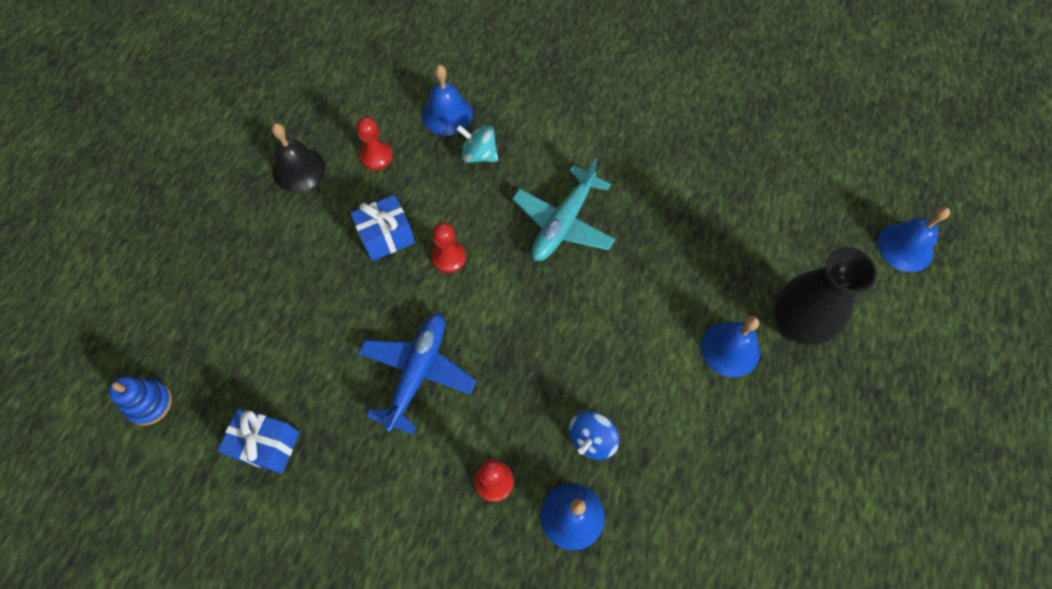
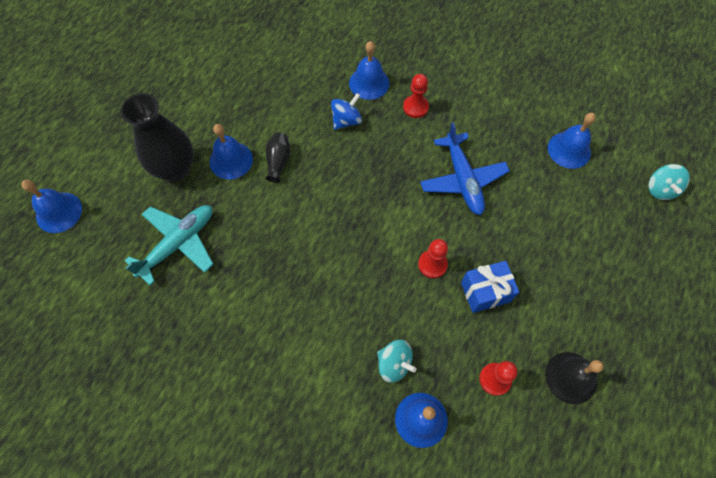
camera: 170 degrees left, 0 degrees up
blue stacking toy [109,377,172,425] -> turquoise spinning top [648,164,690,200]
blue gift [218,408,300,474] -> blue bell [548,113,596,169]
blue plane [358,313,476,434] -> blue plane turned 45 degrees counterclockwise [420,122,510,215]
turquoise plane [512,158,615,261] -> turquoise plane moved to [124,205,214,285]
none -> black vase [265,132,291,183]

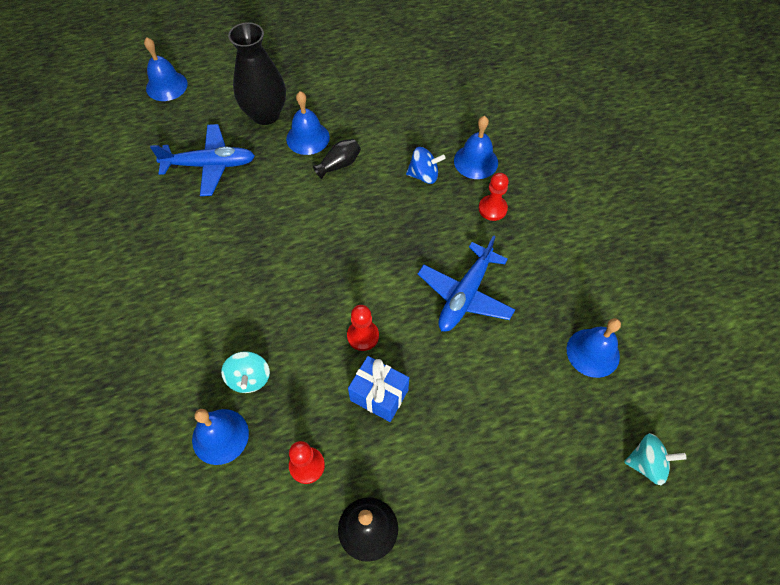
camera: 45 degrees right, 5 degrees down
turquoise plane [124,205,214,285] -> blue plane [150,124,255,196]
turquoise spinning top [648,164,690,200] -> turquoise spinning top turned 135 degrees counterclockwise [624,433,687,485]

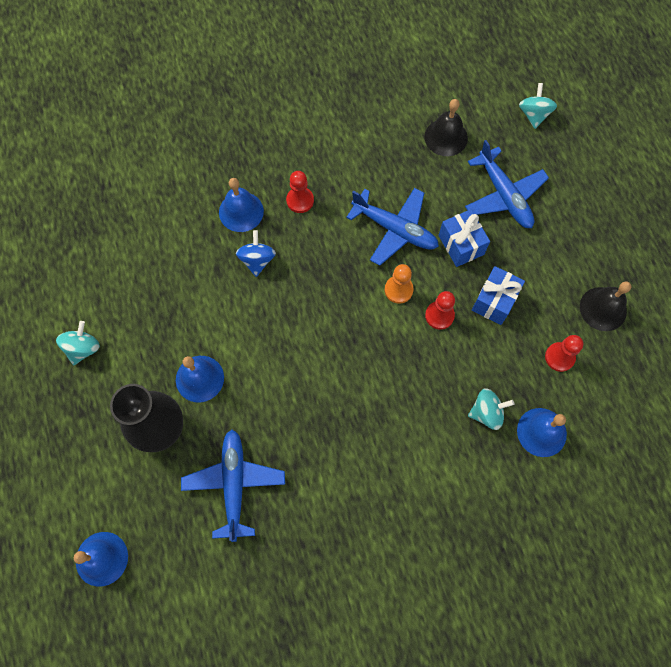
camera: 90 degrees left, 10 degrees up
black vase [313,139,361,179] -> none
blue bell [567,318,621,378] -> black bell [425,99,468,156]
none -> turquoise spinning top [56,321,100,365]
none -> orange pawn [385,264,414,304]
none -> blue gift [438,209,490,267]
none -> blue plane [465,140,549,228]

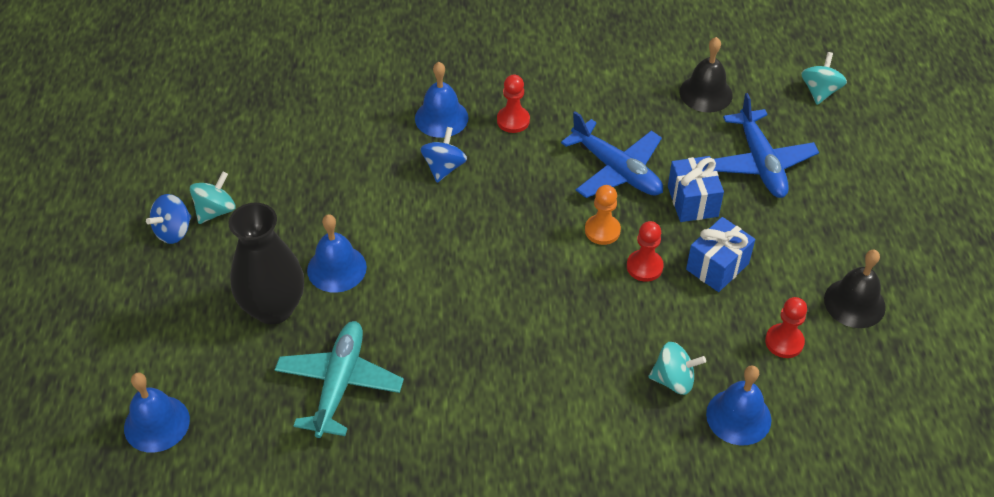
camera: 15 degrees right, 20 degrees down
blue plane [181,430,285,542] -> turquoise plane [275,321,404,438]
none -> blue spinning top [146,194,192,244]

